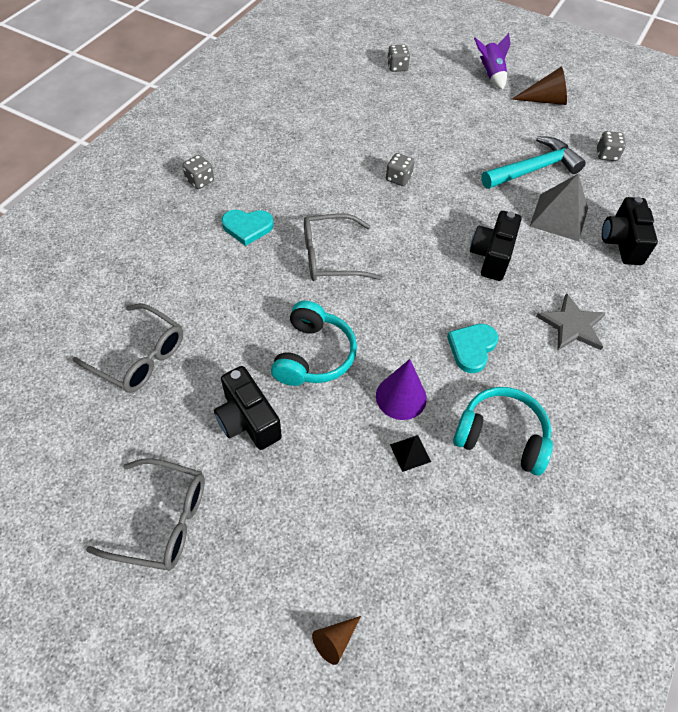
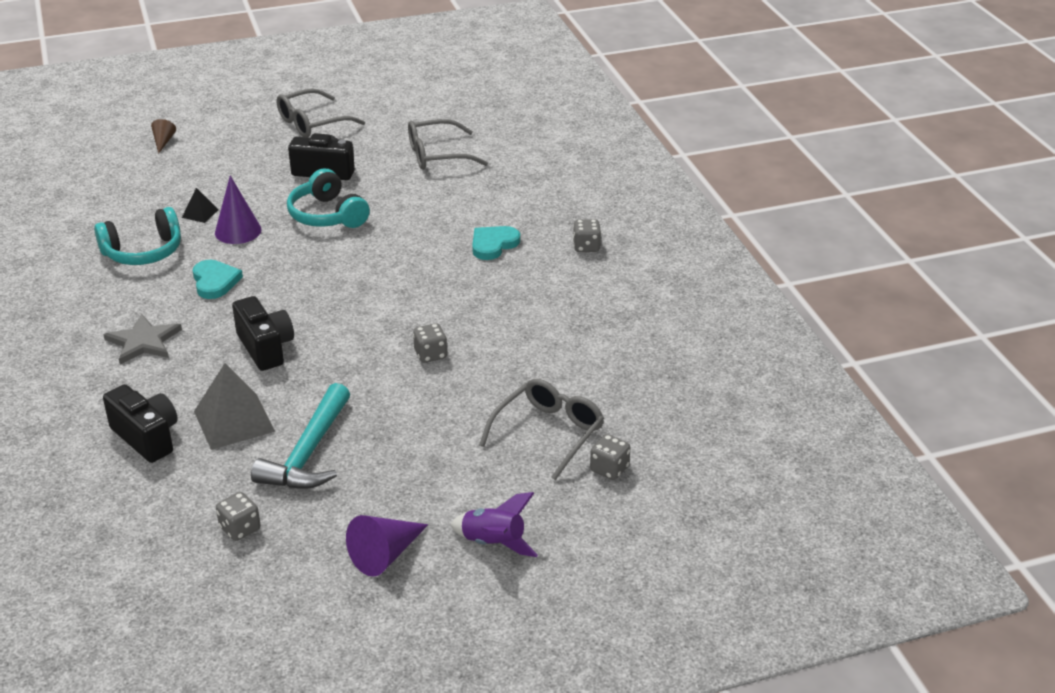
camera: 135 degrees right, 20 degrees down
grey glasses [304,213,382,281] -> grey glasses moved to [479,379,604,480]
brown cone [511,66,567,105] -> purple cone [346,515,428,577]

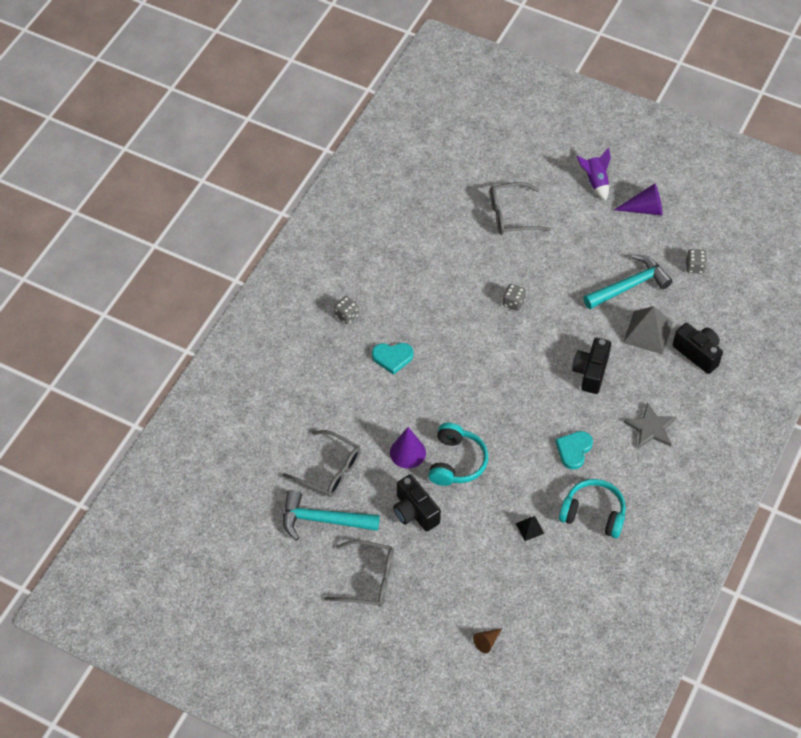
camera: 135 degrees left, 20 degrees up
black camera [103,384,178,463] -> black camera turned 135 degrees clockwise [673,323,723,374]
purple cone [215,176,262,244] -> purple cone moved to [390,427,426,469]
grey dice [590,434,630,480] -> none
none -> turquoise hammer [283,490,380,541]

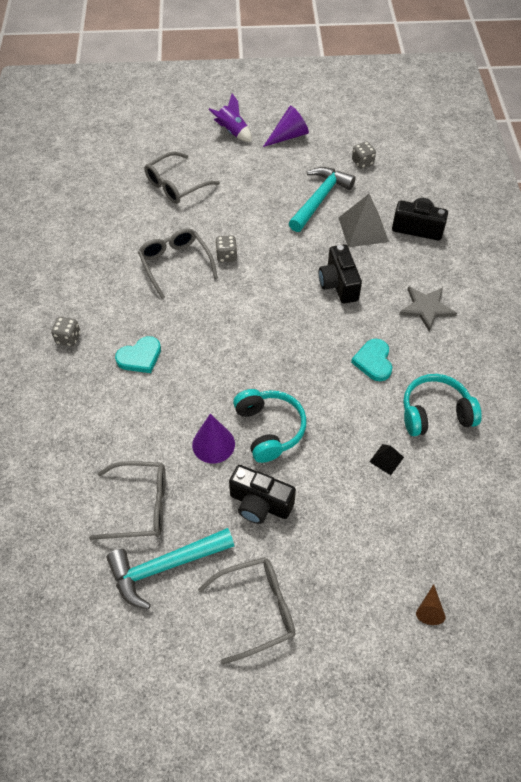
camera: 30 degrees left, 0 degrees up
none -> grey glasses [138,228,218,299]

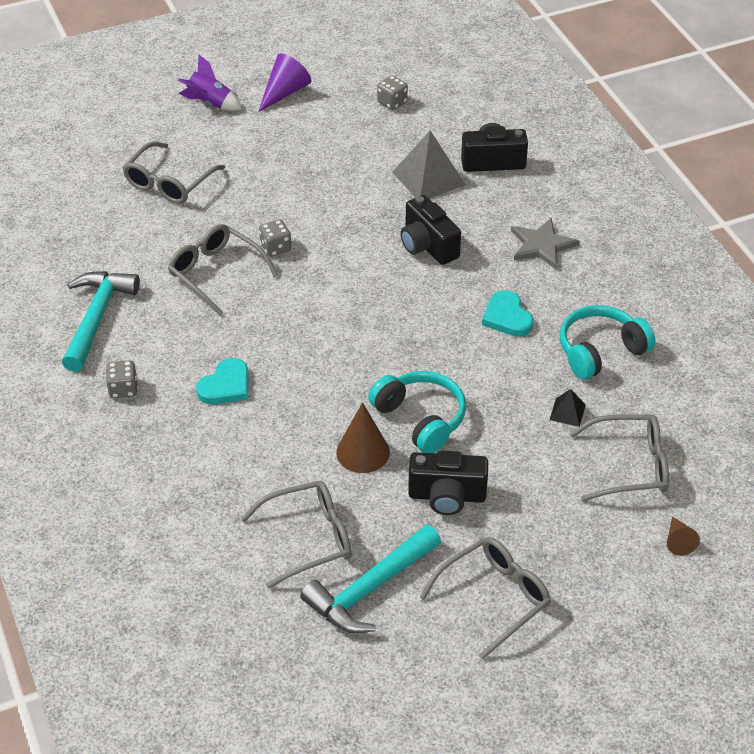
camera: 20 degrees left, 10 degrees down
purple cone [192,413,235,463] -> brown cone [336,402,390,473]
turquoise hammer [289,167,356,232] -> turquoise hammer moved to [62,271,140,372]
none -> grey glasses [570,414,669,501]

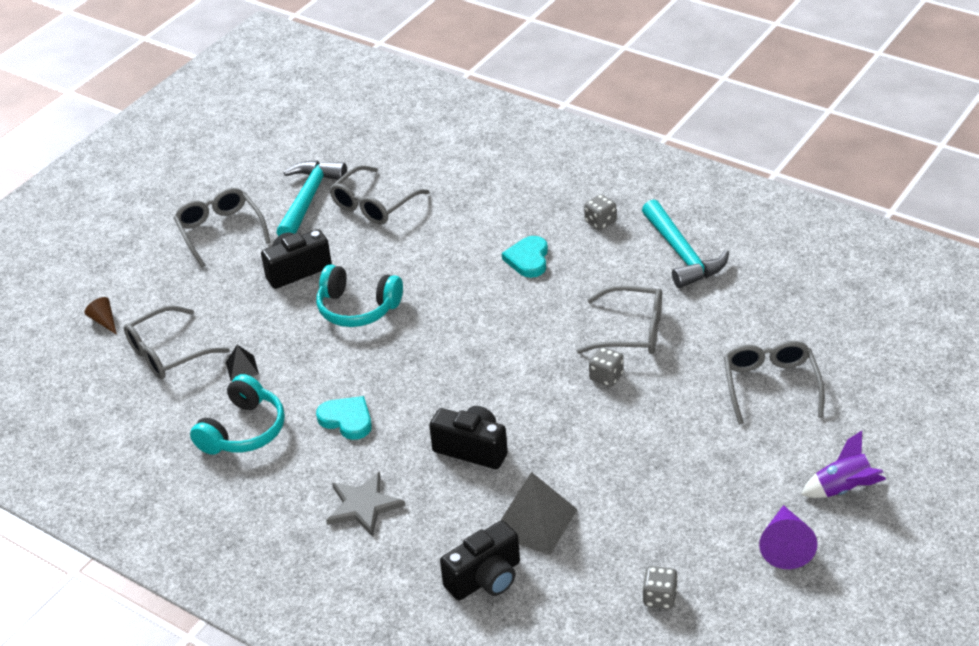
camera: 150 degrees right, 5 degrees down
brown cone [336,402,390,473] -> none
grey glasses [420,537,551,660] -> grey glasses turned 135 degrees clockwise [174,188,271,267]

